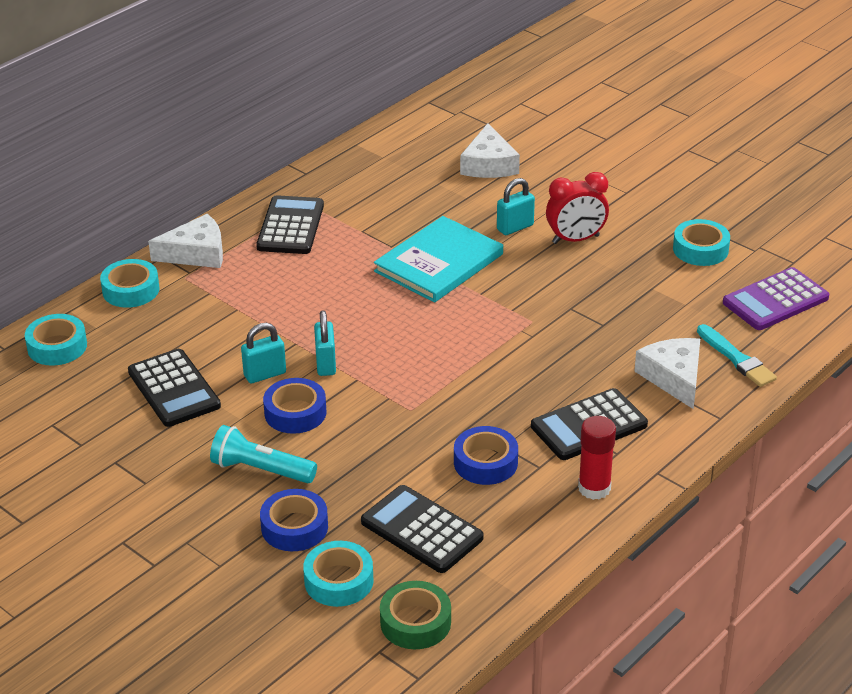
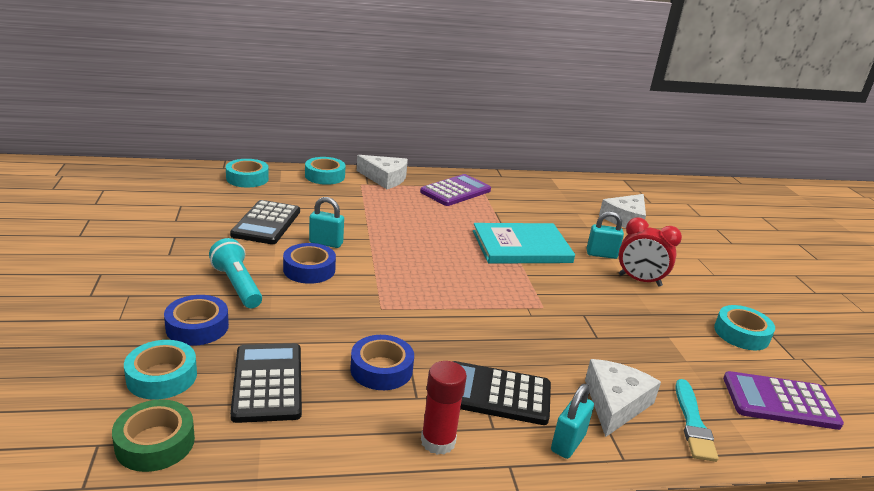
camera: 35 degrees right, 10 degrees down
black calculator [256,195,324,254] -> purple calculator [420,174,491,206]
turquoise padlock [314,310,336,376] -> turquoise padlock moved to [551,384,594,459]

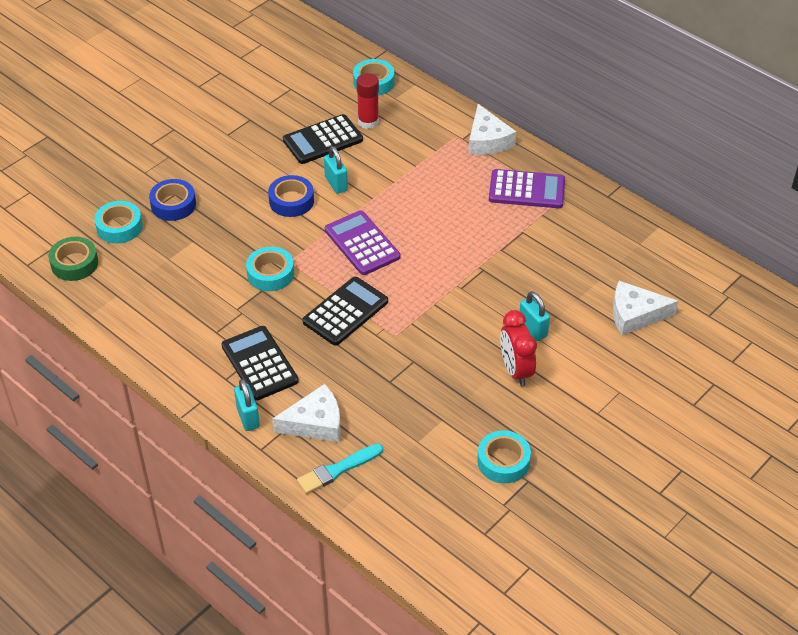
camera: 55 degrees right, 20 degrees up
turquoise flashlight [209,238,262,308] -> none
black calculator [230,343,302,423] -> black calculator moved to [302,277,388,346]
turquoise tape [305,157,345,185] -> turquoise tape moved to [246,247,294,291]
blue tape [350,335,414,390] -> none
red glue stick [421,361,467,455] -> red glue stick moved to [356,73,379,129]
turquoise book [473,223,575,264] -> none
turquoise padlock [551,384,594,459] -> turquoise padlock turned 75 degrees clockwise [234,379,260,431]
purple calculator [723,371,844,430] -> purple calculator moved to [325,211,400,275]

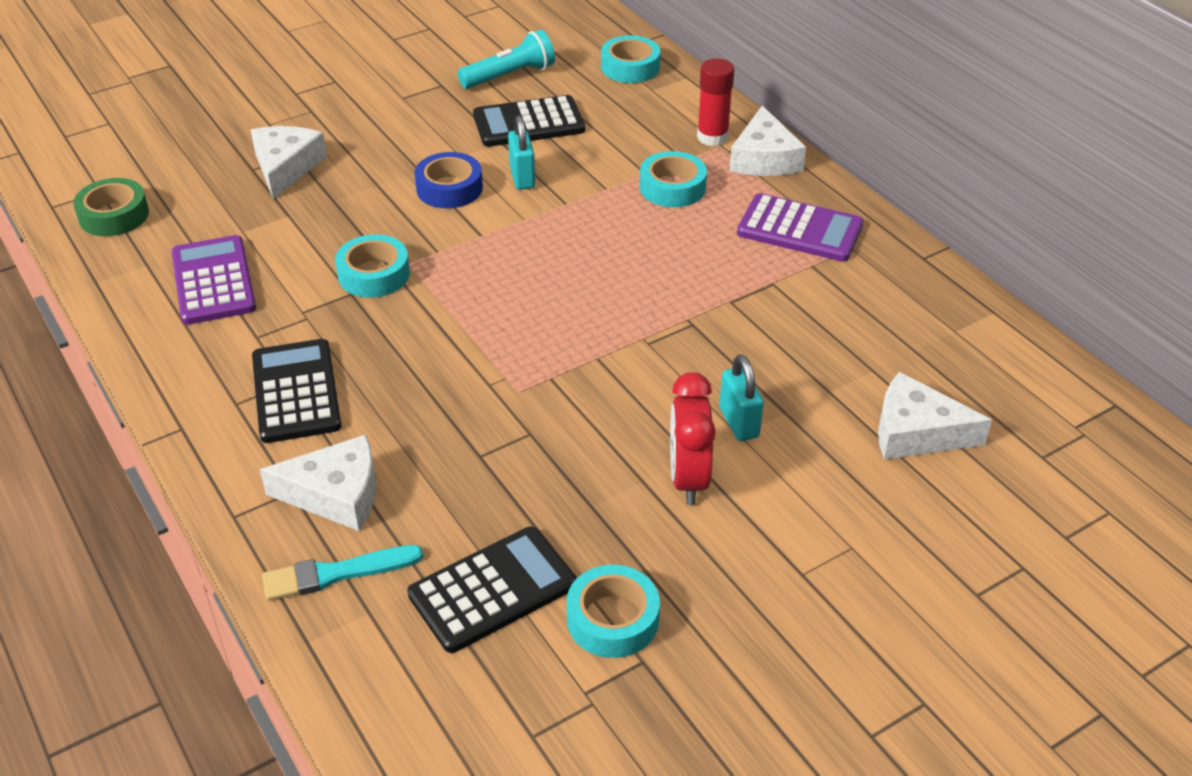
camera: 15 degrees right, 5 degrees down
turquoise tape [94,201,143,244] -> turquoise tape moved to [640,151,707,207]
blue tape [149,179,196,221] -> white cheese [251,126,327,199]
turquoise padlock [234,379,260,431] -> none
black calculator [302,277,388,346] -> black calculator moved to [407,527,577,653]
purple calculator [325,211,400,275] -> purple calculator moved to [172,235,256,325]
red glue stick [356,73,379,129] -> red glue stick moved to [697,58,734,146]
none -> turquoise flashlight [457,29,555,89]

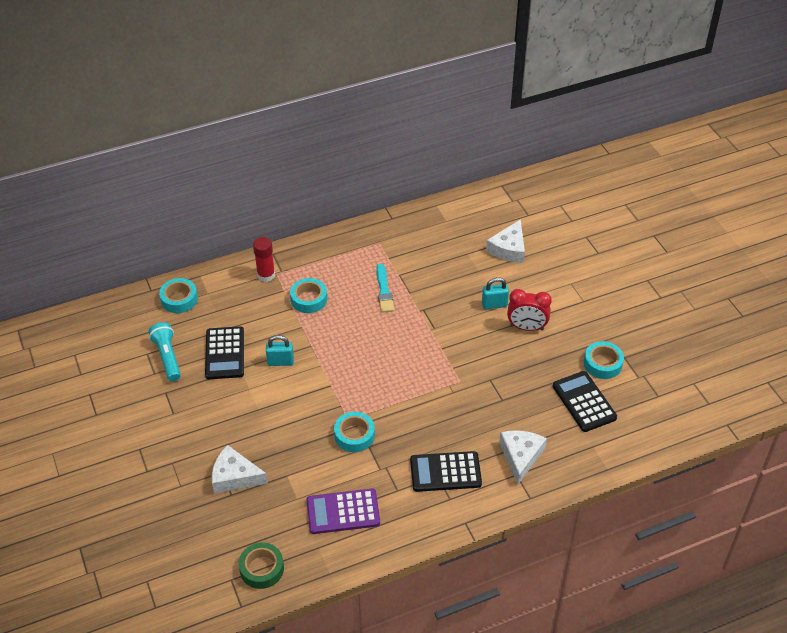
camera: 80 degrees left, 5 degrees up
turquoise brush [262,545,423,601] -> turquoise brush moved to [376,264,394,313]
blue tape [414,152,483,208] -> none
white cheese [730,106,806,176] -> none
purple calculator [737,193,864,262] -> none

